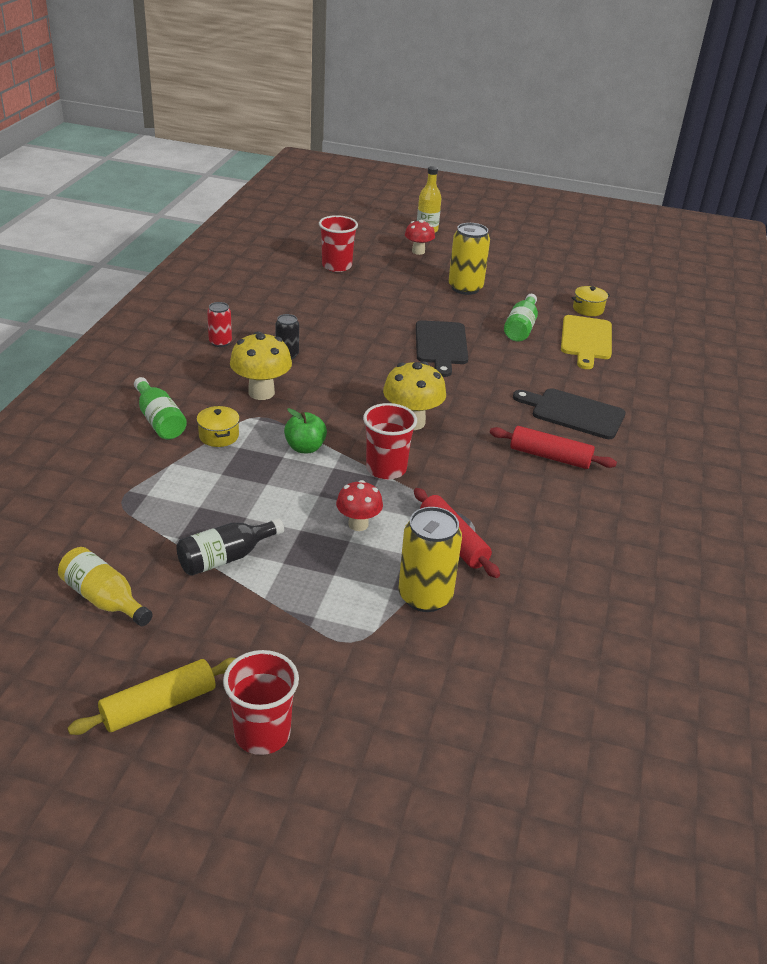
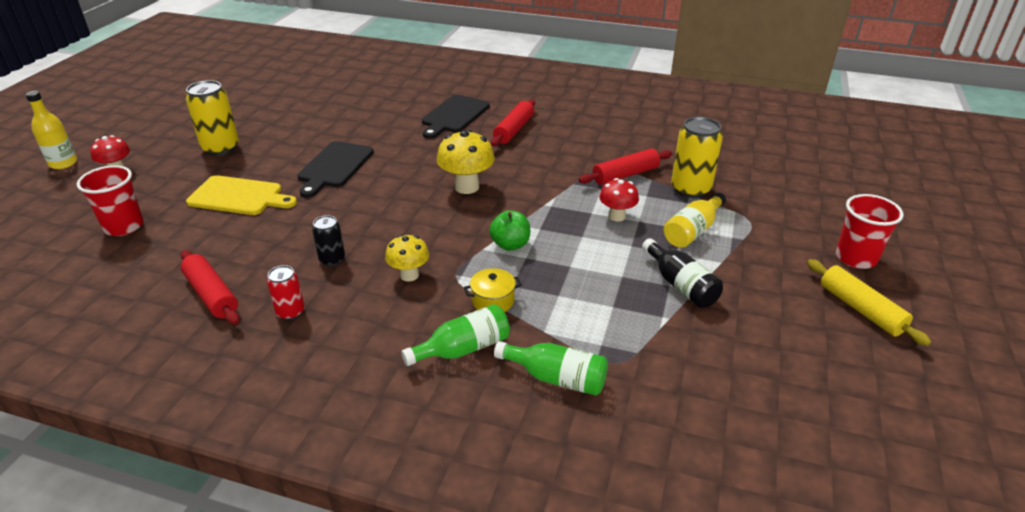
camera: 85 degrees left, 0 degrees up
yellow bottle [58,547,153,626] -> yellow bottle moved to [664,193,726,248]
yellow mushroom [230,331,292,400] -> yellow mushroom [385,235,429,282], size x0.65
red cup [363,403,417,479] -> none
black cutting board [416,320,468,377] -> black cutting board turned 105 degrees clockwise [297,141,374,198]
green bottle [504,294,538,341] -> green bottle moved to [494,341,608,396]
yellow cutting board [561,315,612,369] -> yellow cutting board moved to [186,175,297,215]
yellow pot [572,286,610,316] -> none
none -> red rolling pin [181,250,240,325]

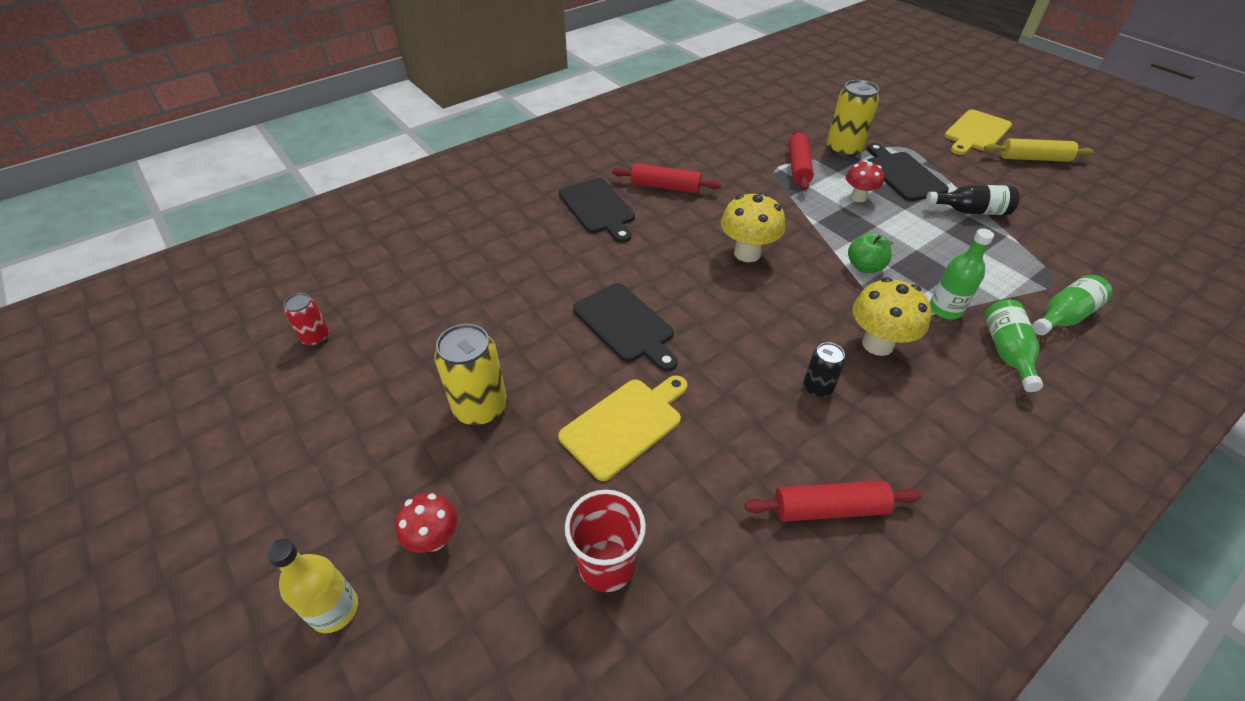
camera: 55 degrees left, 10 degrees up
red can [267,265,305,320] -> red can moved to [284,293,329,346]
yellow mushroom [385,235,429,282] -> yellow mushroom [852,277,931,356], size x1.55
yellow pot [464,268,522,312] -> green bottle [929,229,994,319]
red rolling pin [491,99,535,146] -> red rolling pin turned 45 degrees counterclockwise [612,163,721,193]
yellow bottle [664,193,726,248] -> black cutting board [867,143,949,201]
red cup [836,194,904,269] -> yellow cutting board [944,110,1012,155]

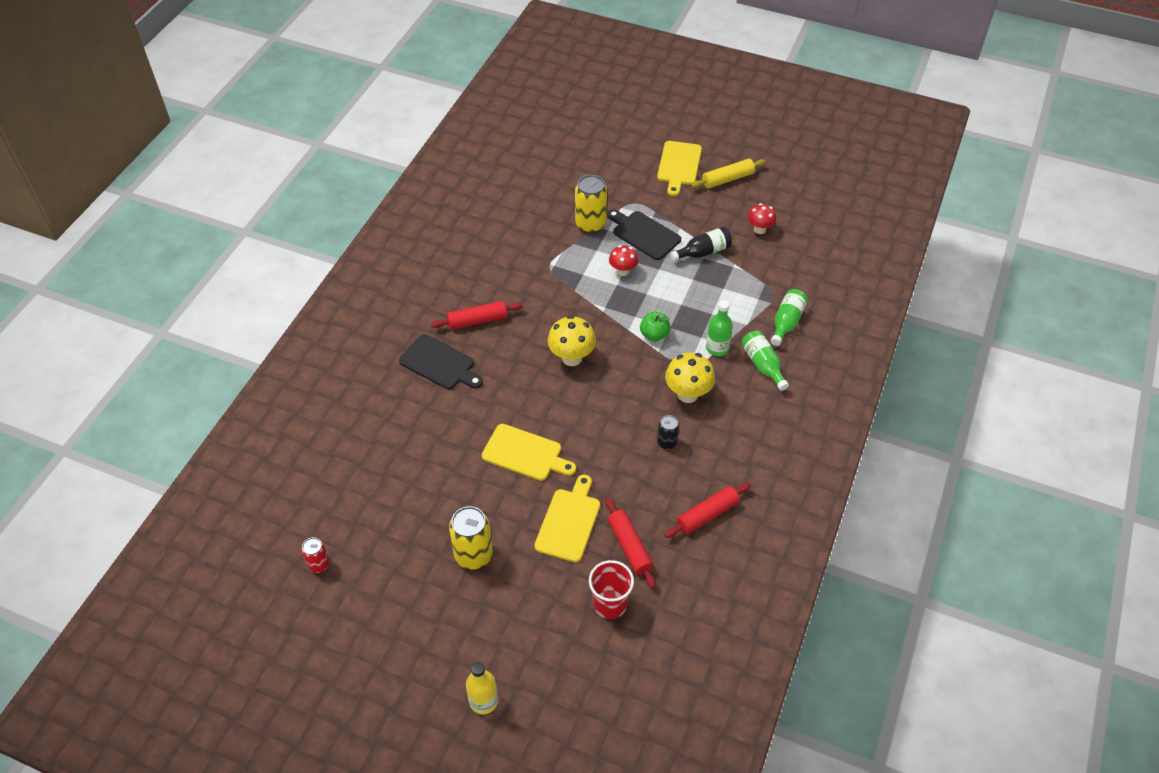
camera: 30 degrees left, 5 degrees up
red mushroom [395,493,458,553] -> red mushroom moved to [748,203,776,234]
black cutting board [573,283,678,372] -> yellow cutting board [482,424,576,481]
red rolling pin [788,130,814,190] -> red rolling pin moved to [606,498,656,588]

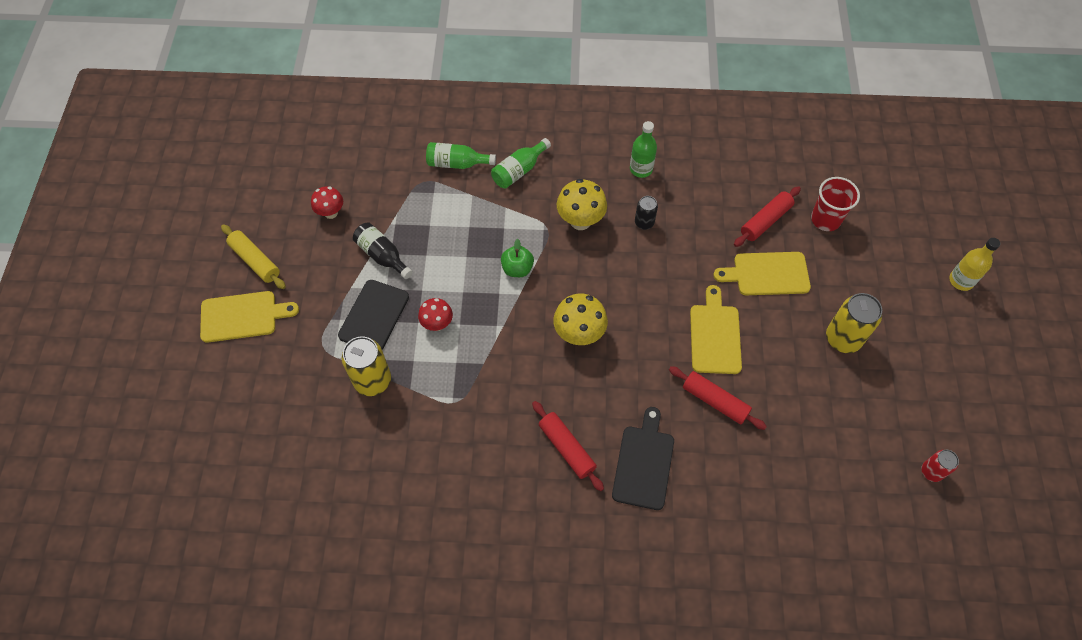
camera: 110 degrees left, 10 degrees up
red rolling pin [664,483,751,538] -> red rolling pin moved to [669,366,767,430]
green bottle [706,300,733,356] -> green bottle moved to [630,121,657,178]

